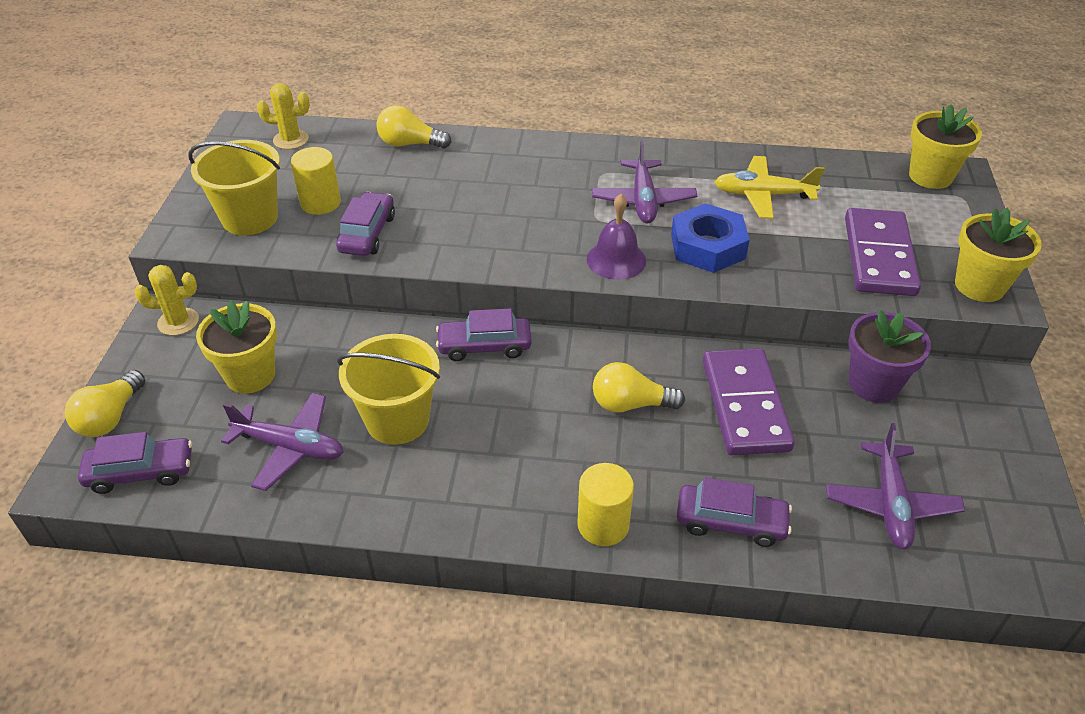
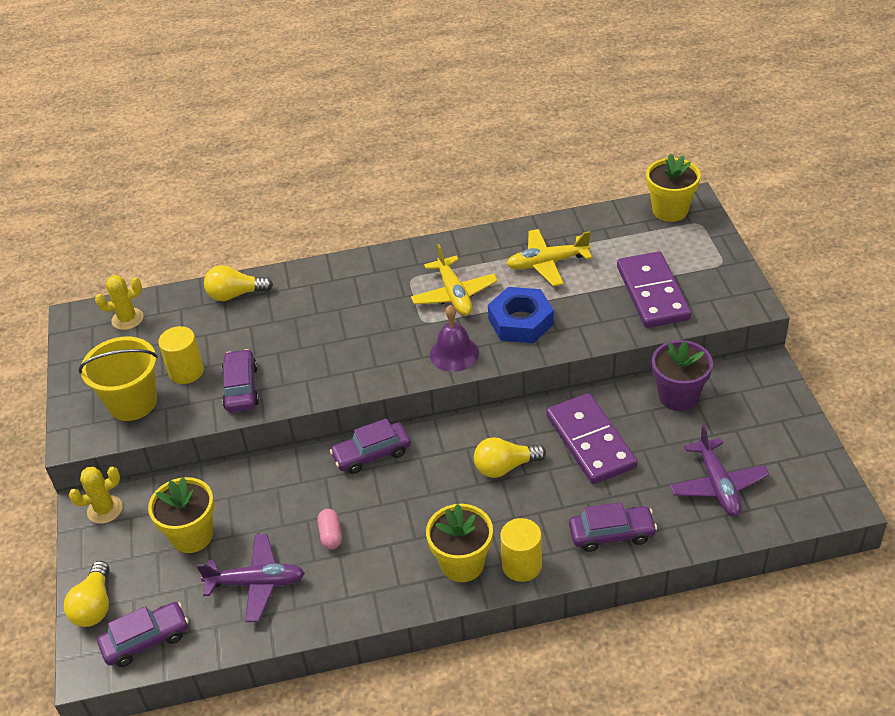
camera: 15 degrees left, 0 degrees up
yellow bucket [337,334,440,445] -> pink capsule [317,509,342,550]
purple plane [592,140,697,223] -> yellow plane [411,244,498,316]
yellow flower pot [955,208,1042,302] -> yellow flower pot moved to [426,504,493,582]

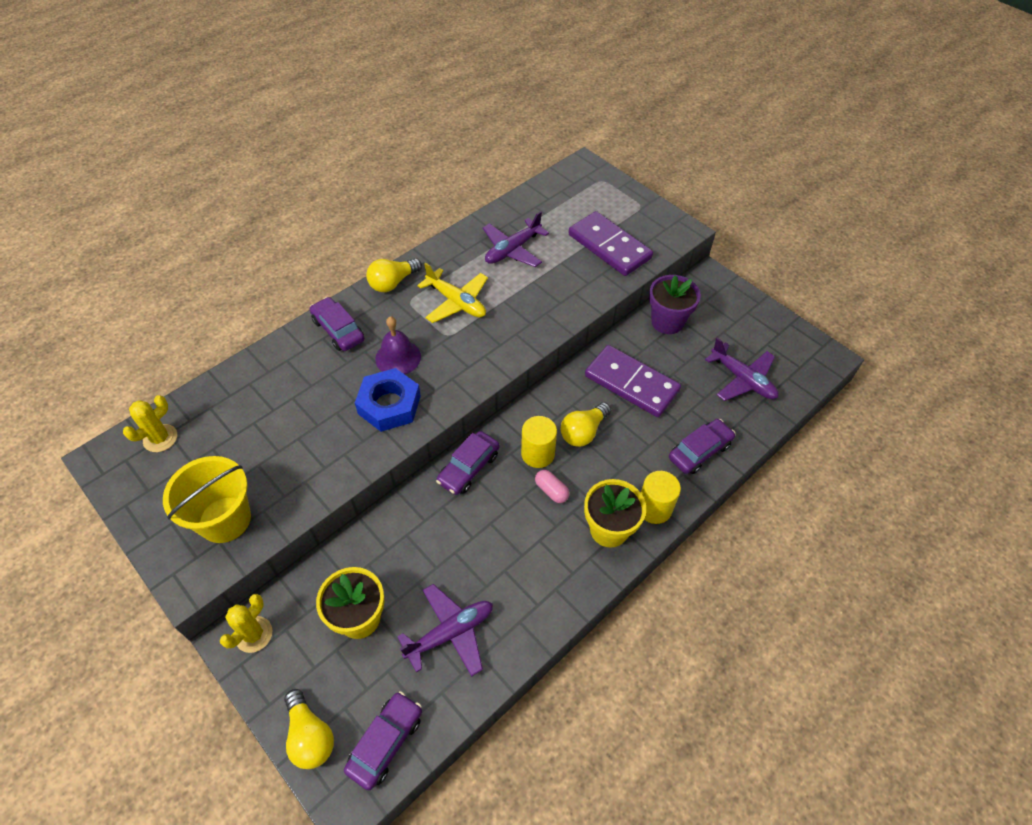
camera: 35 degrees left, 10 degrees up
yellow cylinder [158,326,204,384] -> yellow cylinder moved to [521,416,557,468]
yellow light bulb [204,265,273,301] -> yellow light bulb moved to [366,258,422,292]
purple car [222,349,259,412] -> purple car moved to [310,297,364,351]
pink capsule [317,509,342,550] -> pink capsule moved to [535,470,569,503]
purple bell [430,305,479,372] -> purple bell moved to [375,316,421,374]
blue nut [488,287,554,343] -> blue nut moved to [355,368,421,432]
yellow plane [507,229,592,286] -> purple plane [483,211,549,267]
yellow flower pot [646,154,701,222] -> none

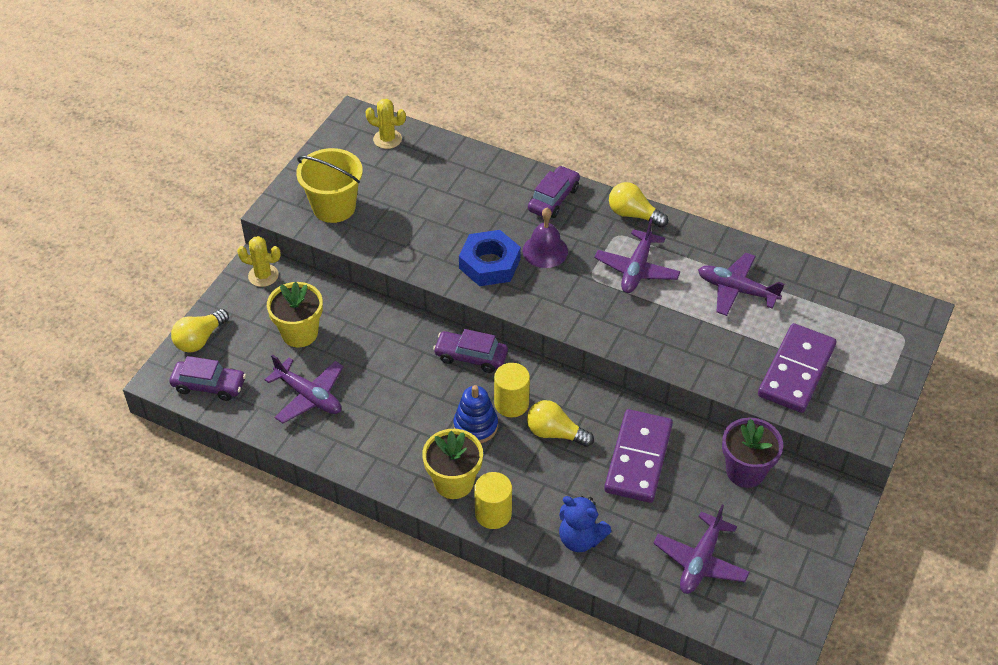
camera: 70 degrees right, 5 degrees down
yellow plane [417,262,488,323] -> purple plane [594,219,680,293]
pink capsule [535,470,569,503] -> blue stacking toy [454,385,498,443]
purple car [669,419,735,474] -> blue teddy bear [559,496,612,552]

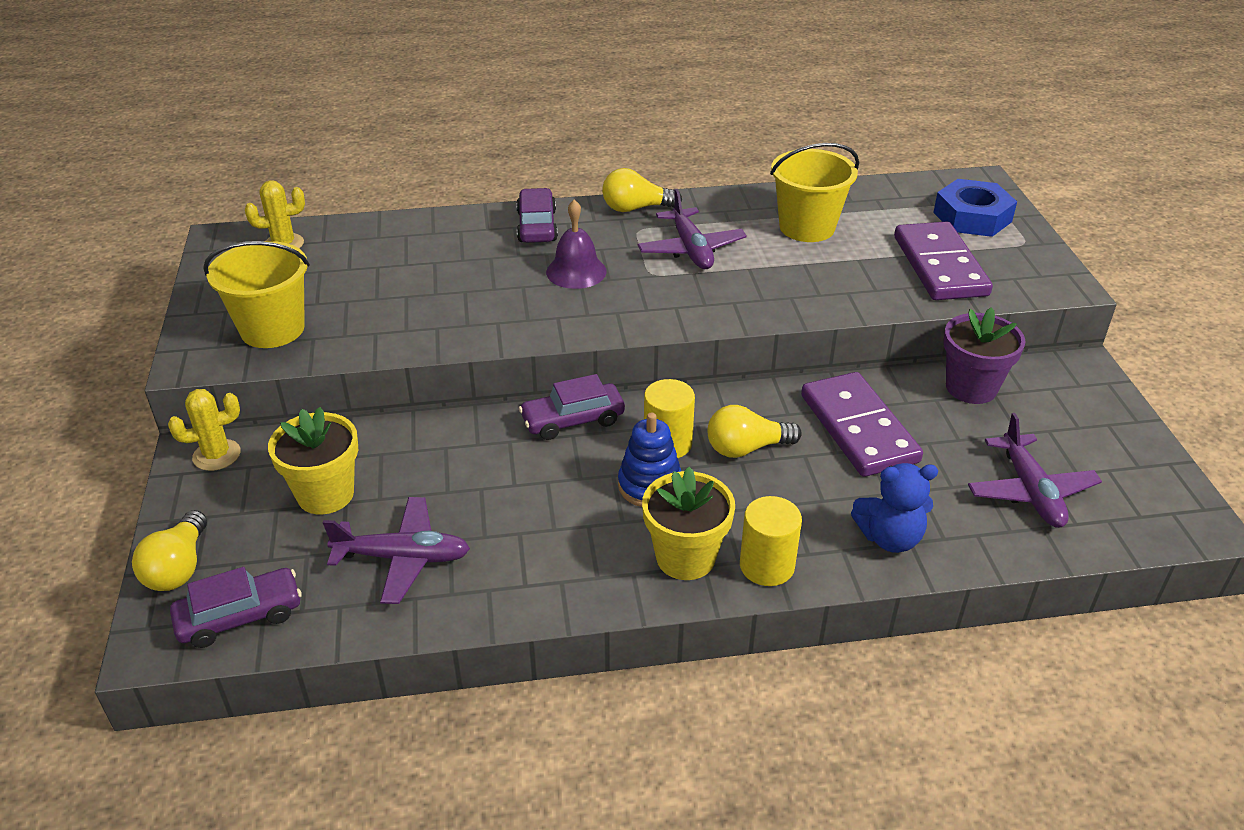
camera: 35 degrees left, 10 degrees down
blue nut [459,230,521,286] -> blue nut moved to [933,179,1017,237]
purple plane [698,253,785,316] -> yellow bucket [770,143,859,242]

